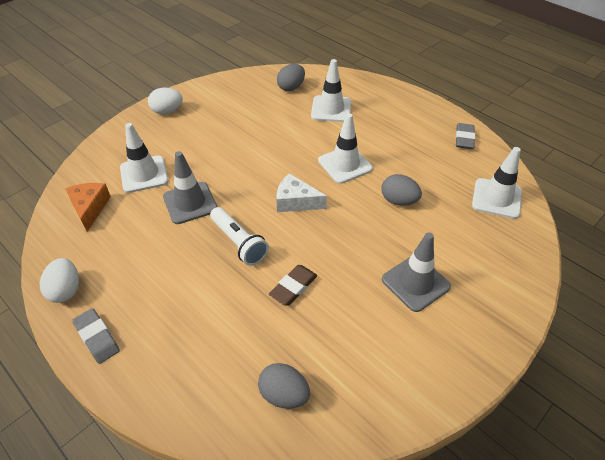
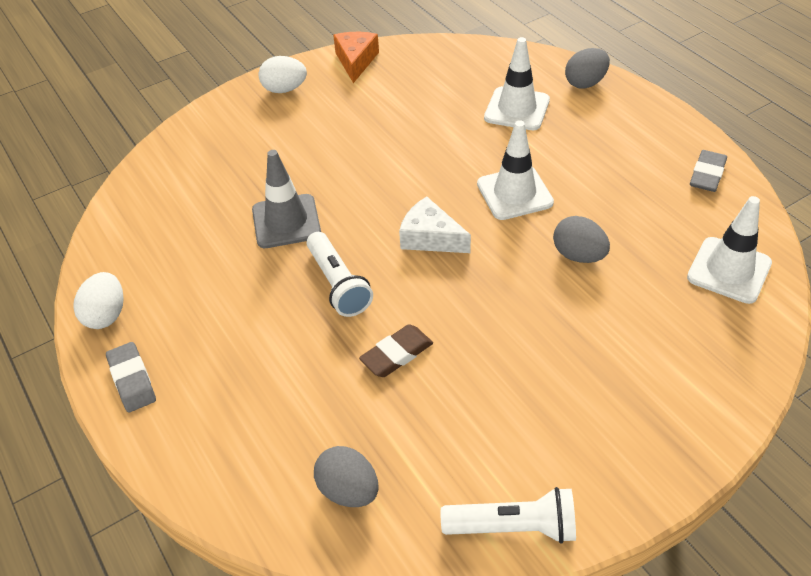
camera: 15 degrees right, 0 degrees up
orange cheese [65,183,111,232] -> orange cheese moved to [333,32,379,83]
white traffic cone [120,123,168,193] -> none
grey egg [277,64,305,91] -> grey egg moved to [565,48,610,89]
grey traffic cone [382,232,451,312] -> none
none -> white flashlight [441,487,576,544]

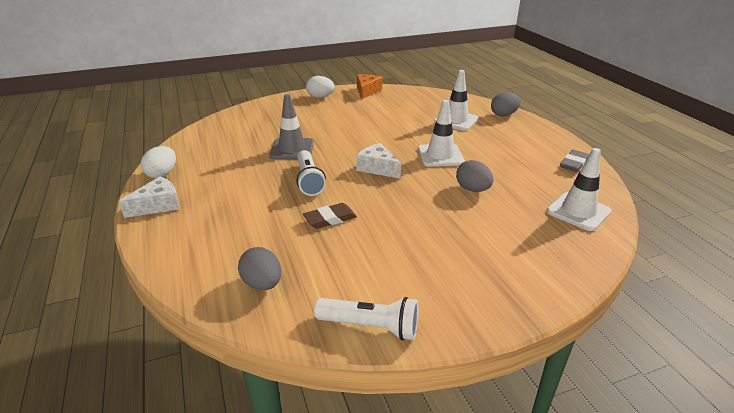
camera: 10 degrees right, 15 degrees down
grey eraser [106,342,156,412] -> white cheese [119,176,180,218]

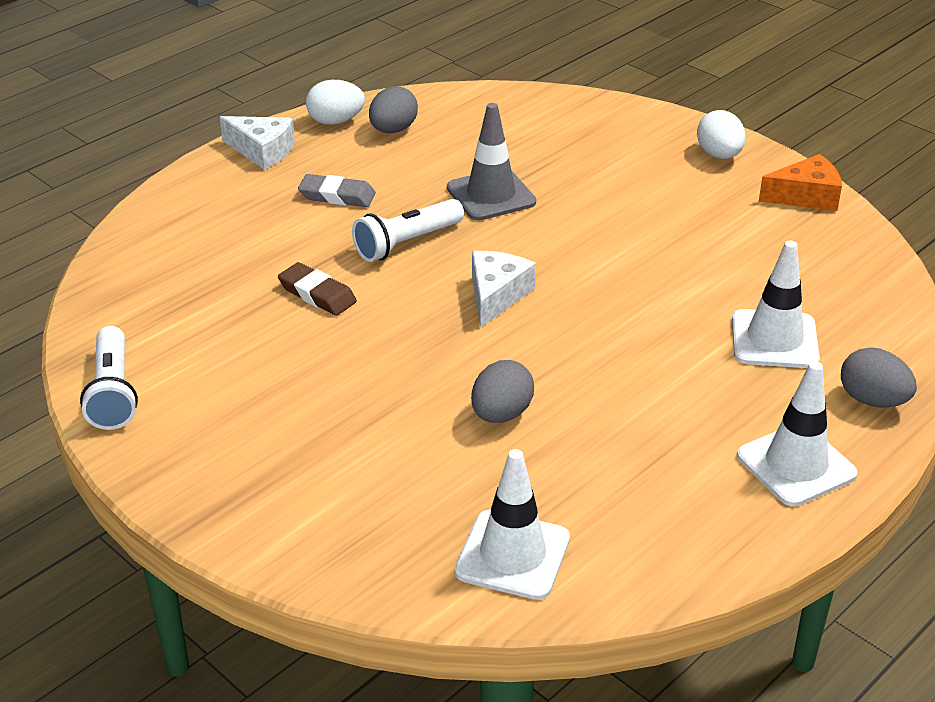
camera: 65 degrees right, 5 degrees up
grey egg [238,247,282,290] -> grey egg moved to [369,86,418,133]
white traffic cone [418,100,465,167] -> white traffic cone moved to [737,361,858,506]
grey eraser [560,150,590,172] -> grey eraser moved to [298,174,376,207]

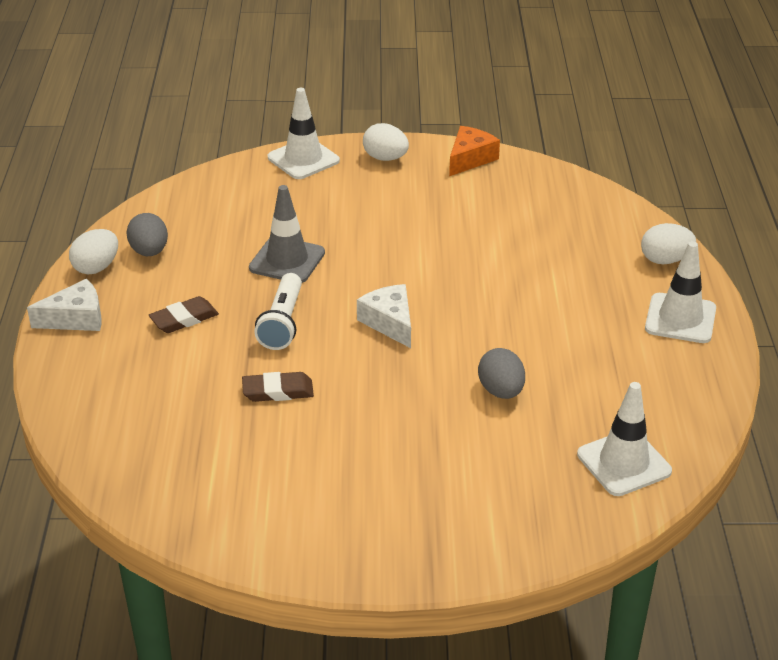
camera: 45 degrees left, 0 degrees up
white flashlight [80,326,138,430] -> none
grey eraser [298,174,376,207] -> brown eraser [149,296,219,333]
white traffic cone [732,240,820,368] -> white traffic cone moved to [268,88,340,179]
grey egg [841,347,917,407] -> white egg [641,223,696,264]

